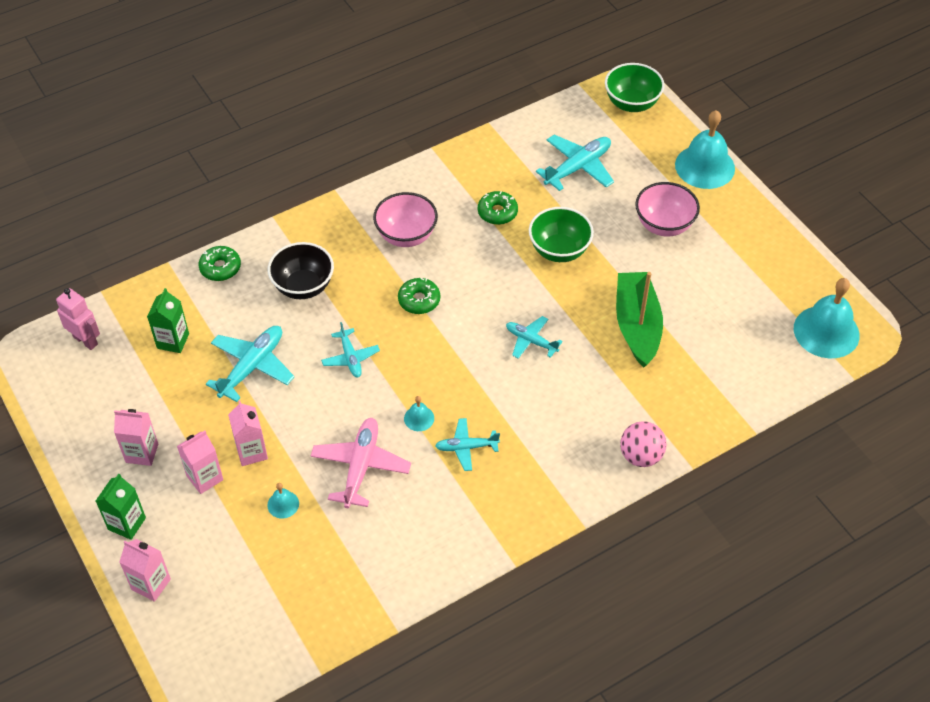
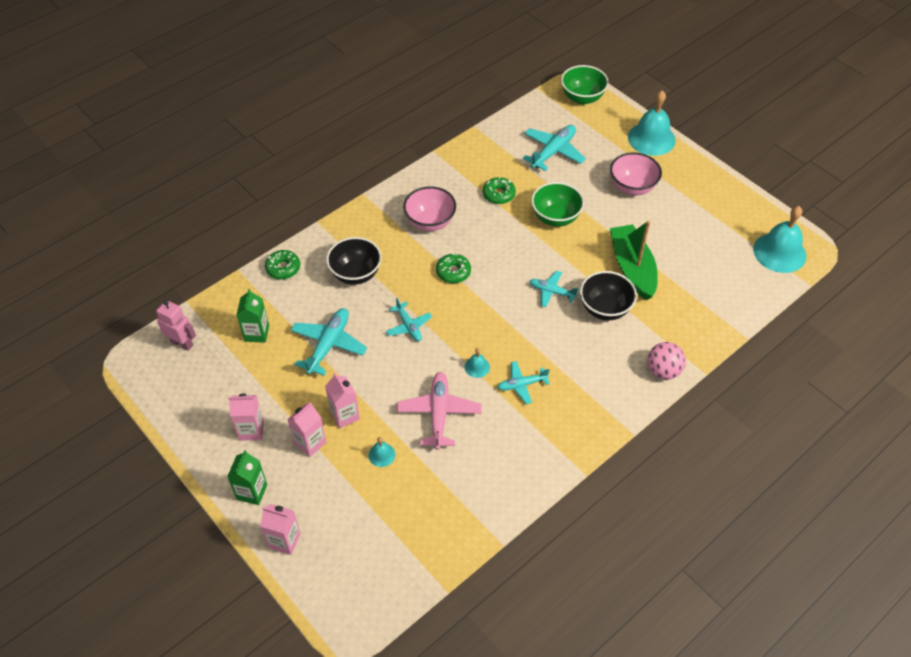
camera: 10 degrees left, 0 degrees up
none -> black bowl [580,271,637,320]

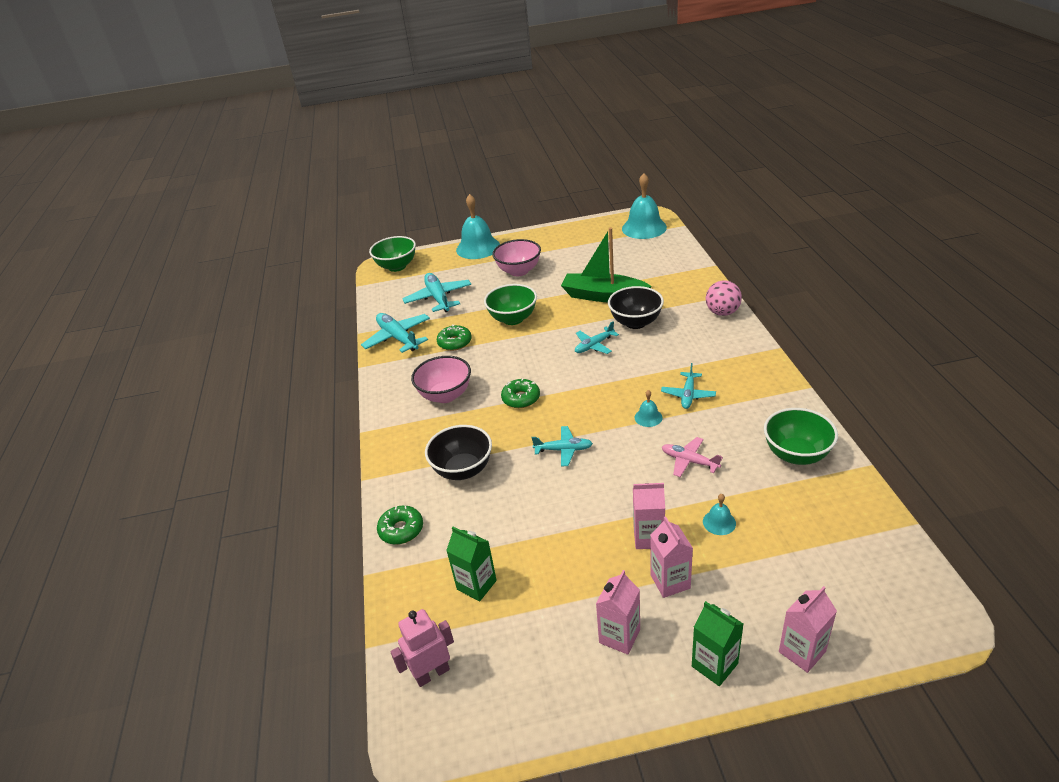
camera: 55 degrees left, 15 degrees down
turquoise plane [291,308,367,376] -> turquoise plane moved to [361,313,430,353]
pink plane [397,372,481,450] -> pink plane [662,437,723,477], size x0.62
none -> green bowl [764,408,838,465]

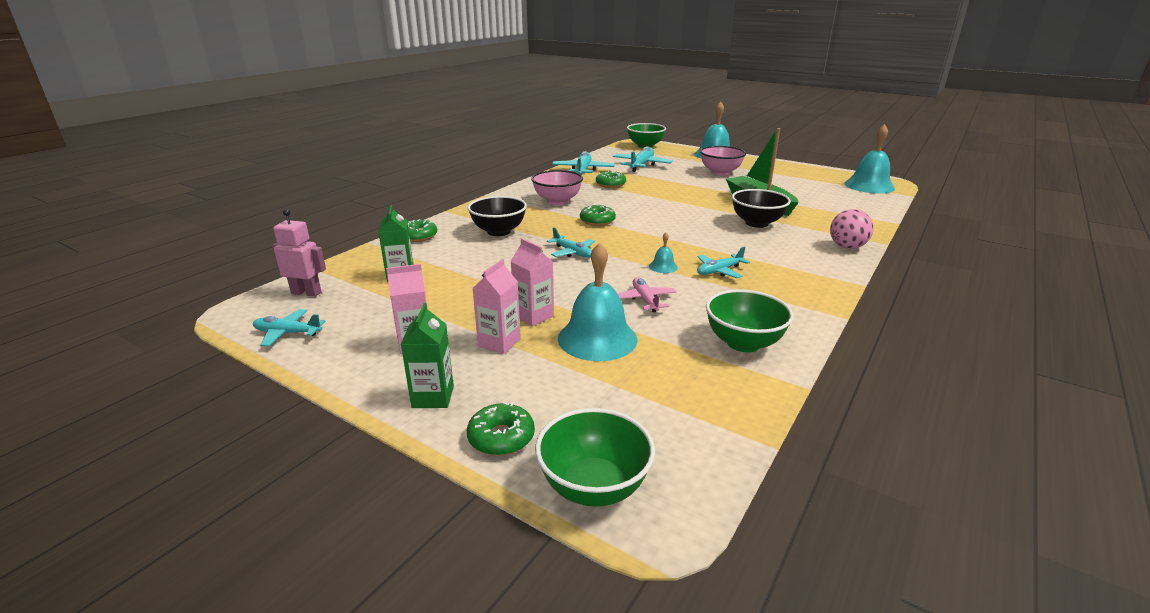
camera: 40 degrees right, 10 degrees down
green bowl [484,284,537,325] -> green bowl moved to [535,408,655,507]
turquoise plane [575,321,619,354] -> turquoise plane moved to [253,309,326,347]
turquoise bell [703,494,736,535] -> turquoise bell [558,242,638,361], size x2.25
pink carton [779,586,837,673] -> green donut [467,402,535,456]

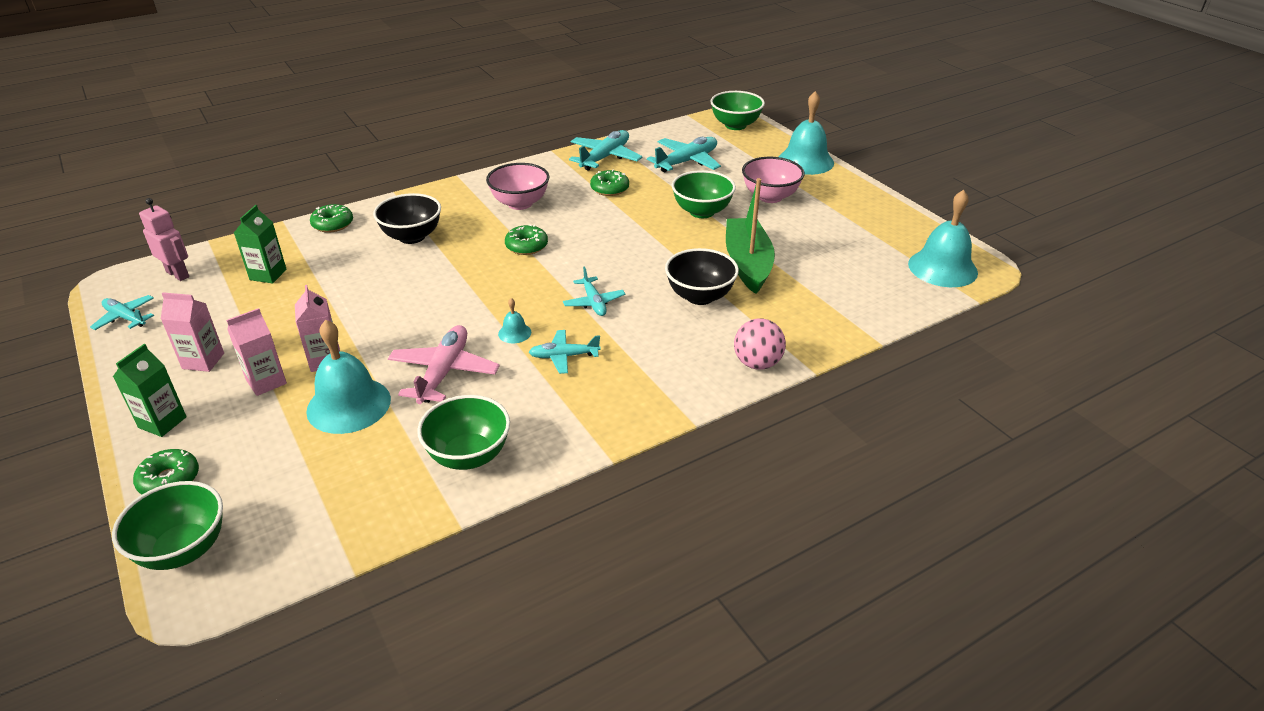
camera: 25 degrees right, 10 degrees up
turquoise plane [547,227,595,258] -> turquoise plane moved to [563,267,625,316]
pink plane [618,277,676,313] -> pink plane [388,325,500,404], size x1.62
none -> green bowl [672,170,736,218]

